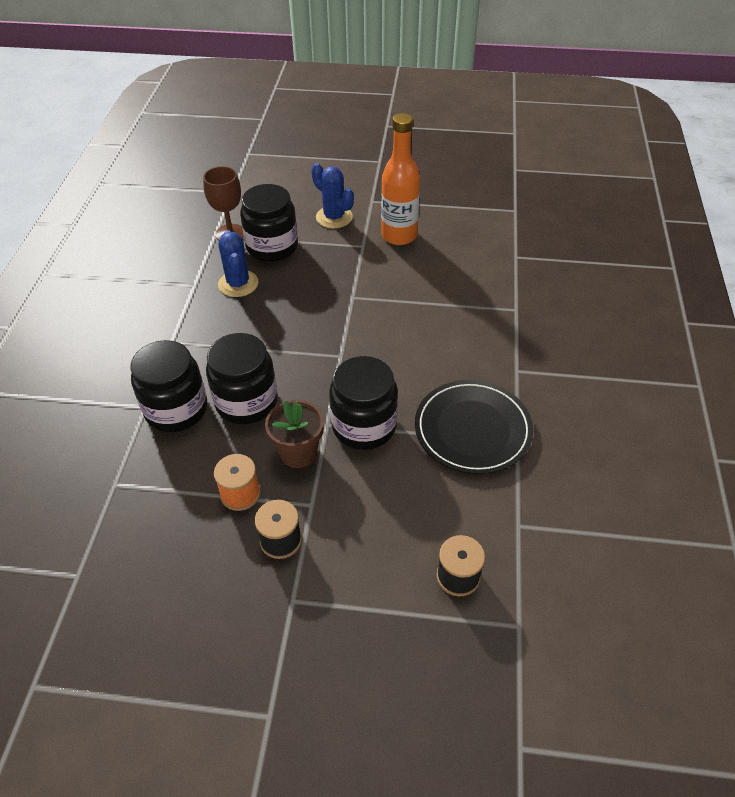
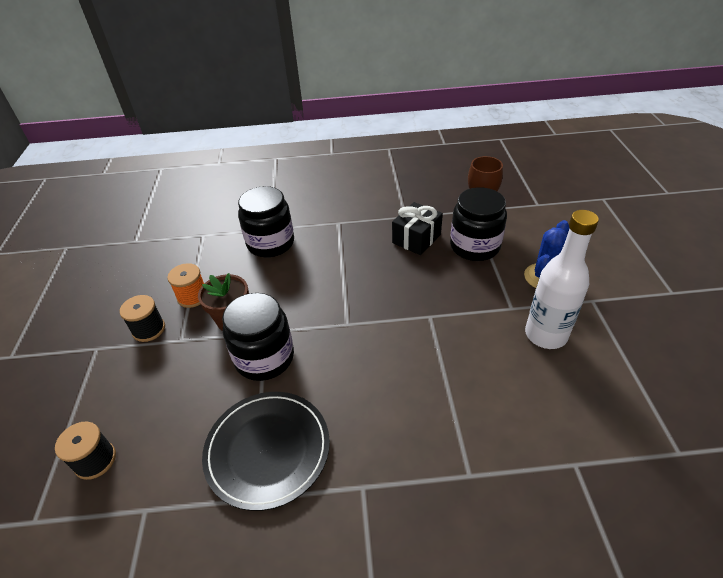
camera: 80 degrees right, 5 degrees down
black jar [206,333,278,424] -> none
blue cactus [218,230,259,297] -> black gift [392,202,443,255]
orange bottle [381,113,420,245] -> white bottle [525,210,599,349]

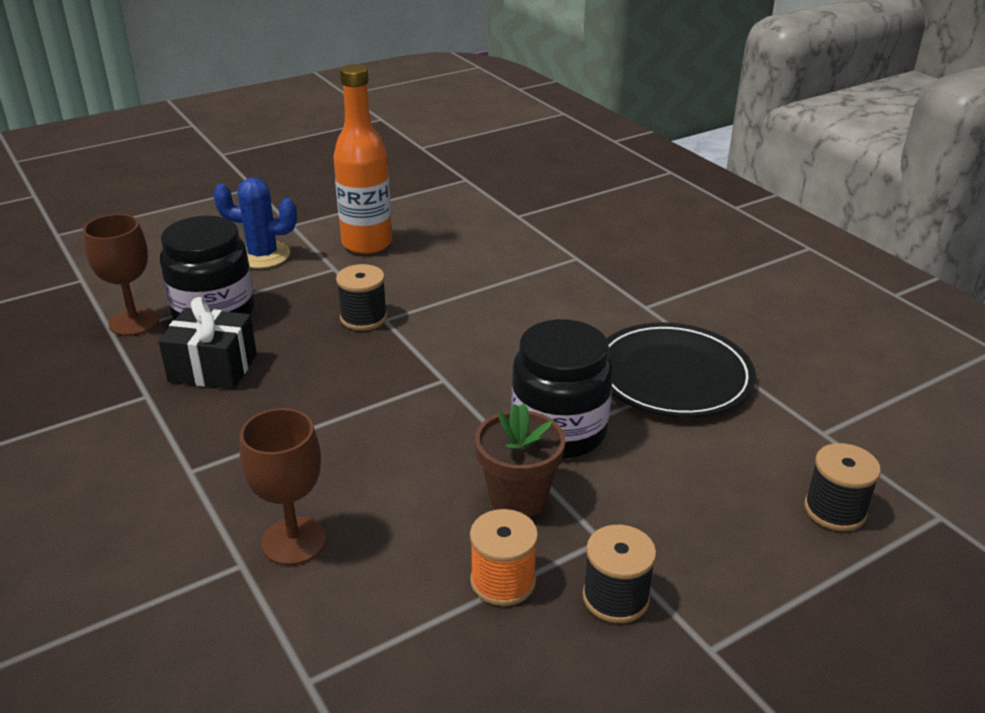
camera: 120 degrees left, 10 degrees down
black jar [238,186,294,257] -> brown goblet [240,408,326,565]
white bottle [525,210,599,349] -> orange bottle [333,64,392,254]
none -> black spool [336,264,387,330]

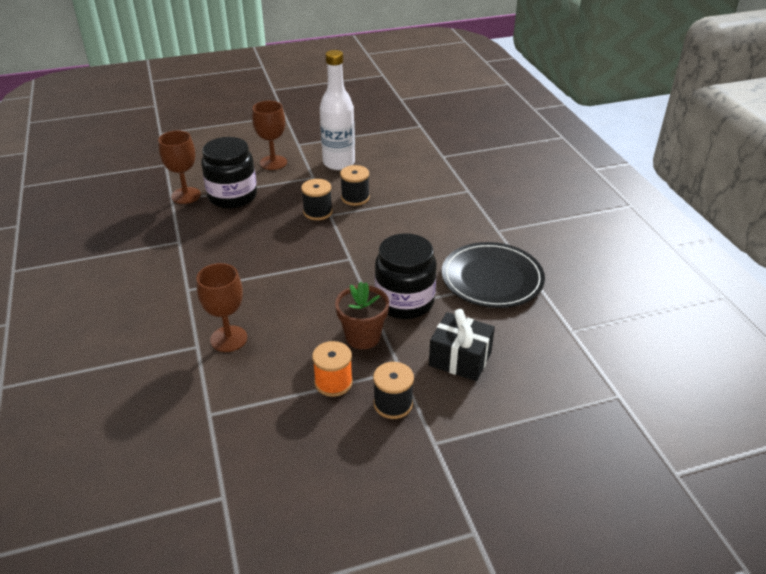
camera: 15 degrees right, 5 degrees up
black gift [158,297,257,389] -> black gift moved to [429,309,495,381]
blue cactus [213,178,297,269] -> brown goblet [252,101,287,170]
orange bottle [333,64,392,254] -> white bottle [320,50,355,170]
black spool [804,443,881,531] -> black spool moved to [340,165,370,206]

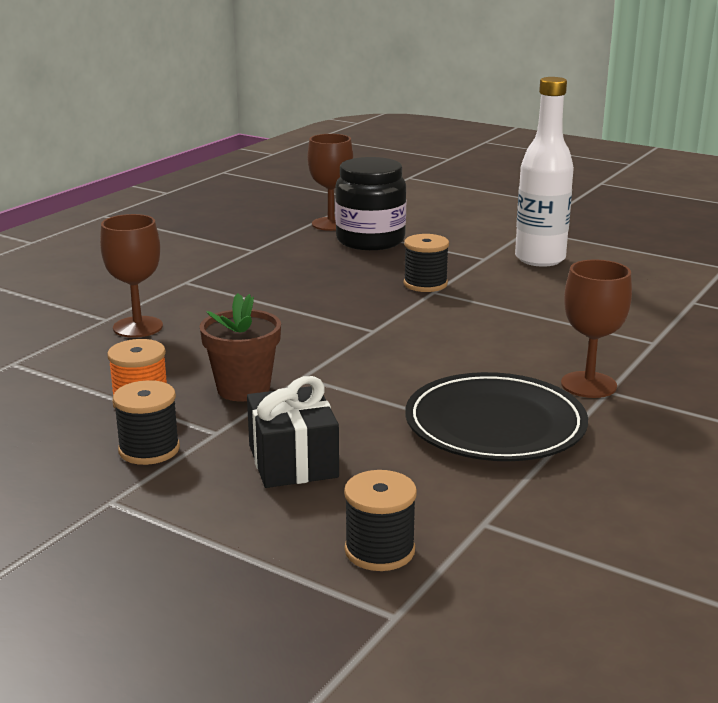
camera: 50 degrees right, 15 degrees down
brown goblet [252,101,287,170] -> brown goblet moved to [561,259,632,398]
black spool [340,165,370,206] -> black spool moved to [344,470,417,571]
black jar [375,233,437,319] -> none

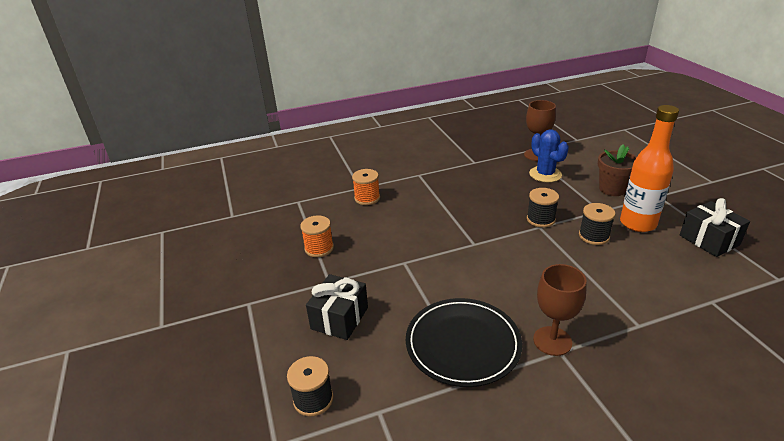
camera: 40 degrees right, 10 degrees up
brown goblet [100,214,163,338] -> orange spool [352,169,380,205]
black spool [113,380,180,465] -> black spool moved to [579,203,615,245]
brown flower pot [200,293,281,401] -> brown flower pot moved to [598,144,637,196]
black jar [335,157,406,250] -> blue cactus [529,129,569,182]
white bottle [515,77,574,267] -> orange bottle [620,105,679,232]
none -> black gift [680,198,750,257]

